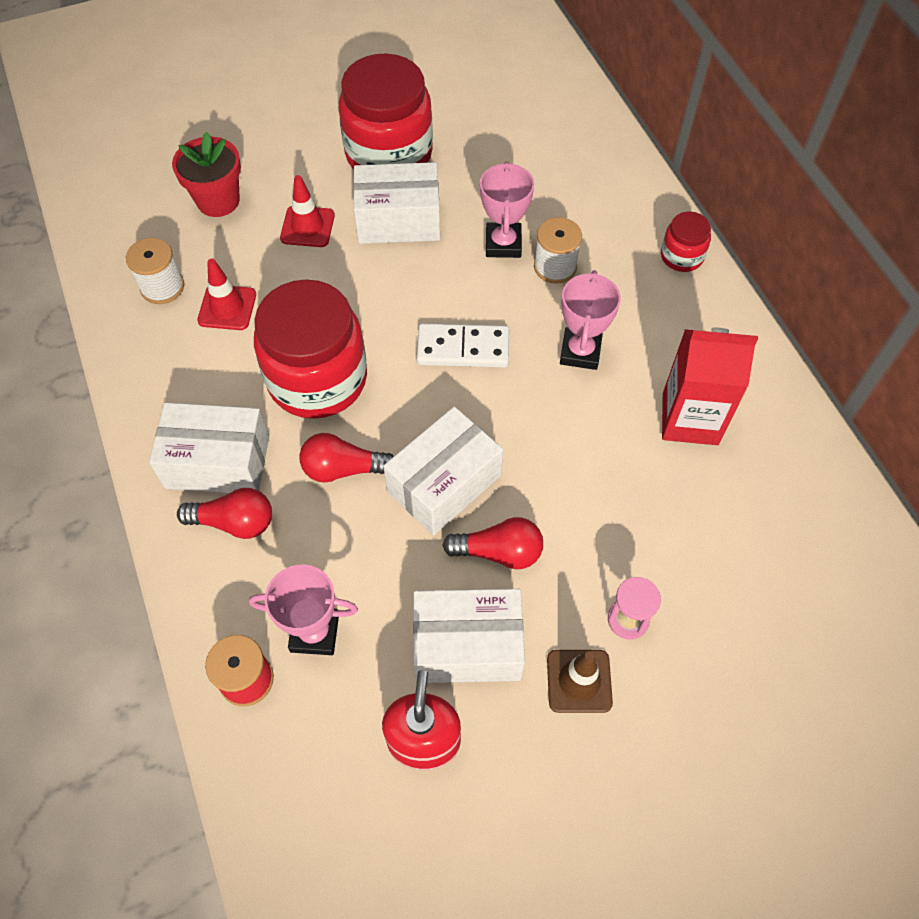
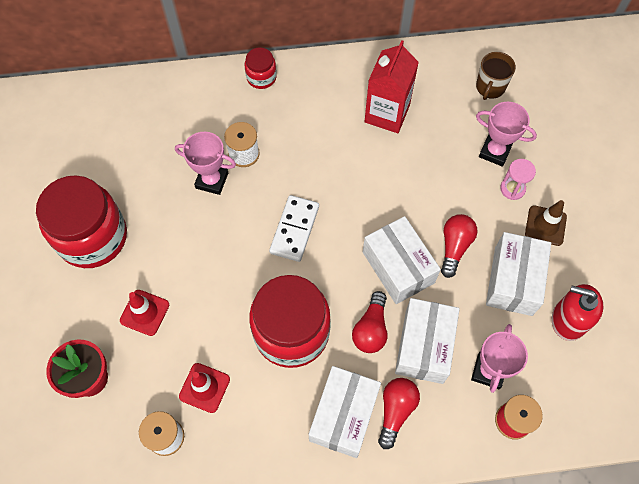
camera: 75 degrees left, 5 degrees up
white box [353,162,440,244] -> white box moved to [395,298,460,384]
pink trophy [560,270,621,370] -> pink trophy moved to [476,102,537,167]
none -> brown mug [476,52,516,100]

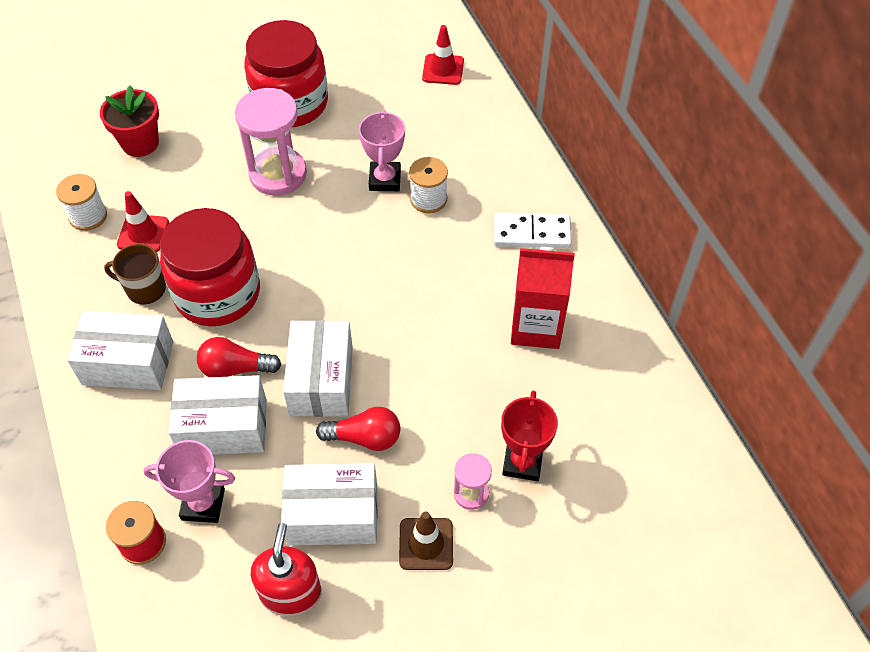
camera: 75 degrees right, 10 degrees down
red traffic cone [120,290,169,336] -> red traffic cone moved to [422,25,464,85]
red jar [245,47,277,89] -> none
white domino [269,195,319,262] -> white domino moved to [494,212,572,248]
white box [363,216,441,304] -> white box turned 45 degrees counterclockwise [283,320,353,417]
red light bulb [378,378,420,449] -> none
brown mug [476,52,516,100] -> brown mug moved to [104,244,166,305]
pink trophy [476,102,537,167] -> red trophy [501,391,558,481]
none -> pink hourglass [235,88,307,196]

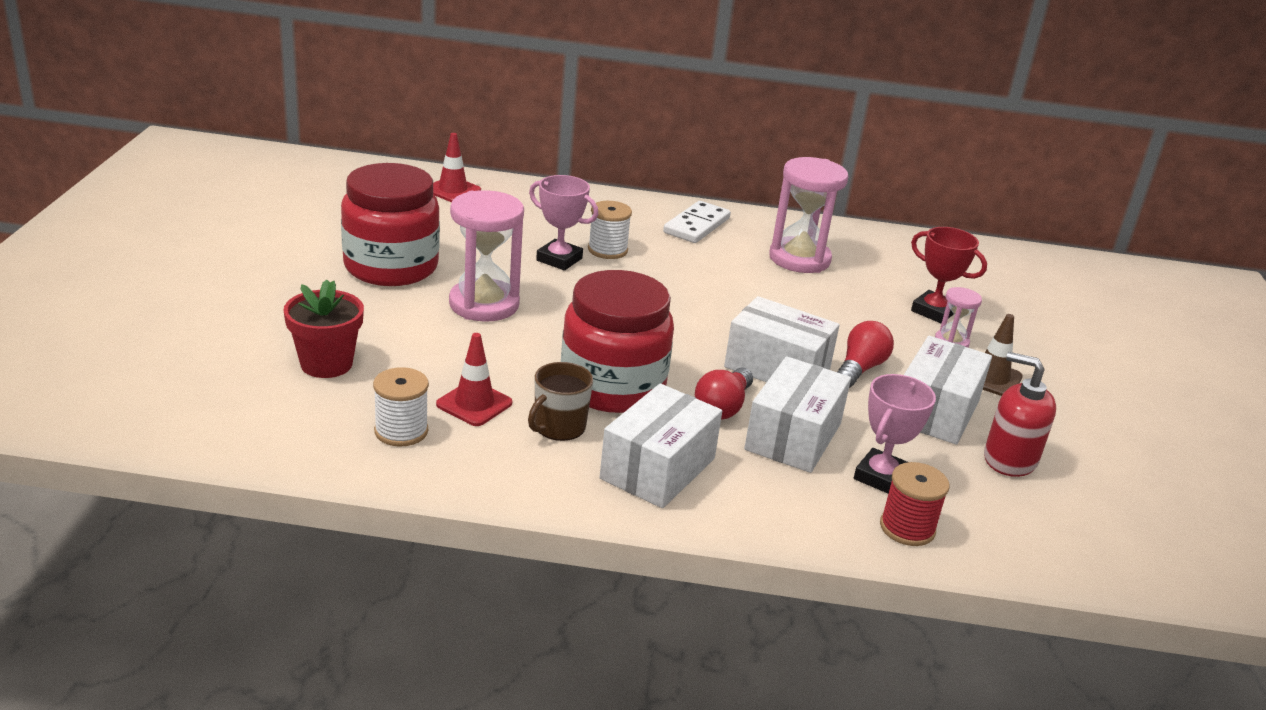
camera: 65 degrees left, 25 degrees down
red carton [511,247,575,349] -> pink hourglass [769,157,848,273]

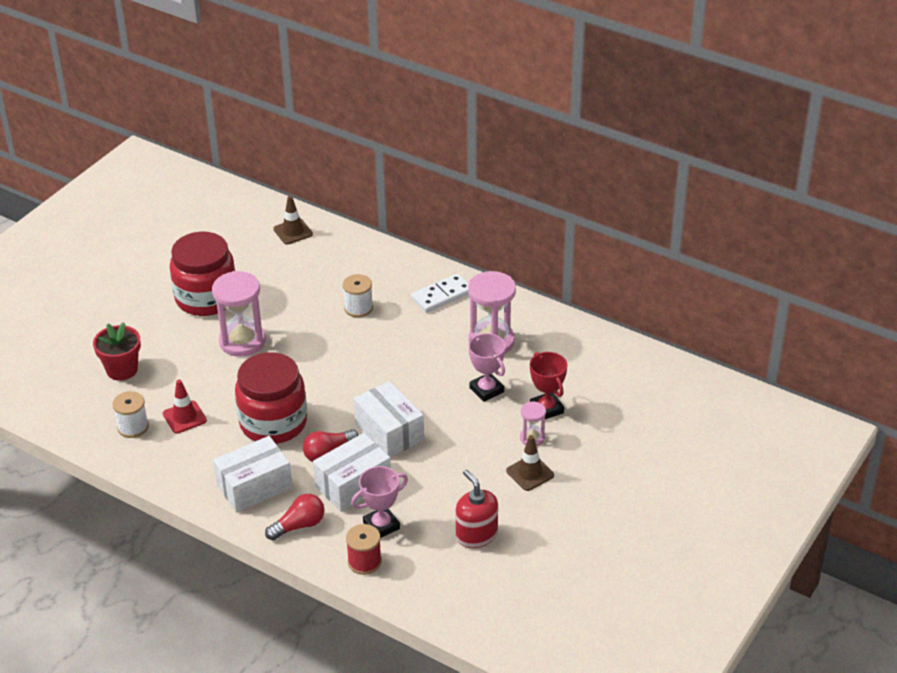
camera: 30 degrees right, 10 degrees up
red traffic cone [433,133,481,202] -> brown traffic cone [273,196,313,245]
brown mug [528,362,593,441] -> none
pink trophy [529,175,598,270] -> pink trophy moved to [469,333,506,402]
red light bulb [837,321,894,388] -> red light bulb moved to [265,494,325,540]
white box [904,336,992,445] -> none

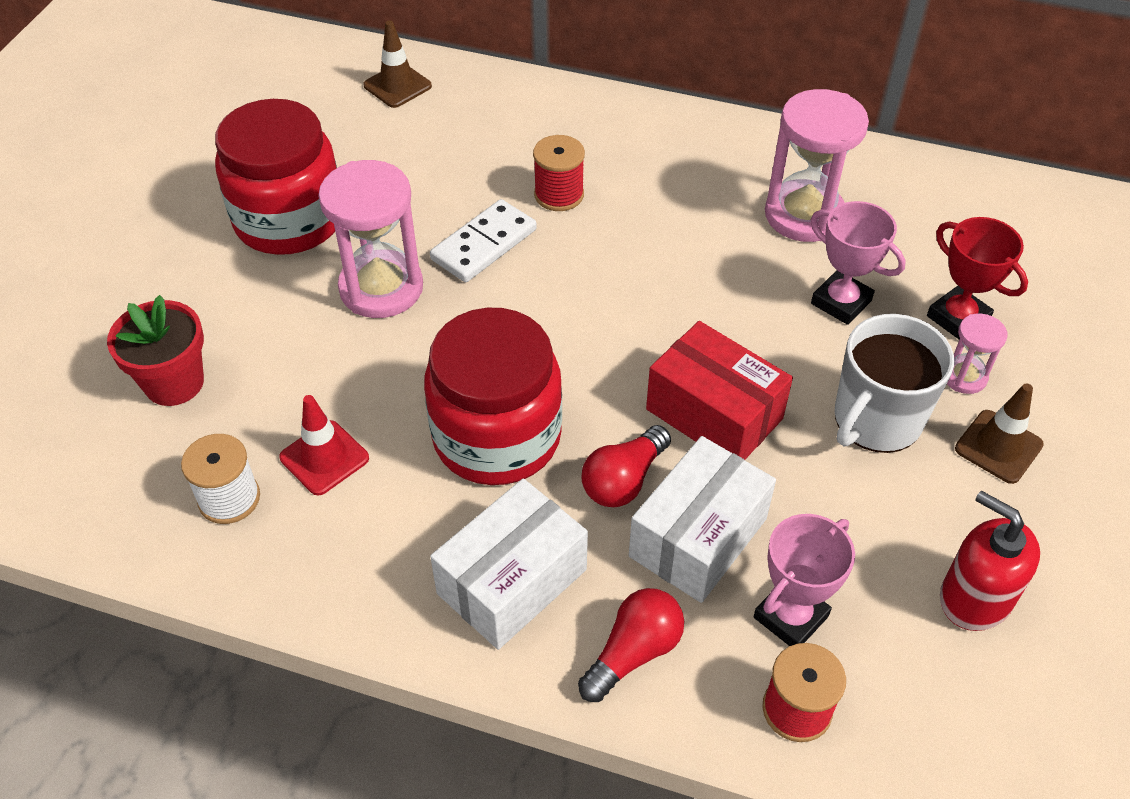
camera: 15 degrees left, 10 degrees up
white spool [343,274,373,317] -> red spool [533,135,585,211]
white box [353,381,424,457] -> red box [646,321,793,460]
white domino [411,273,469,313] -> white domino moved to [430,199,537,282]
none -> white mug [835,314,954,453]

